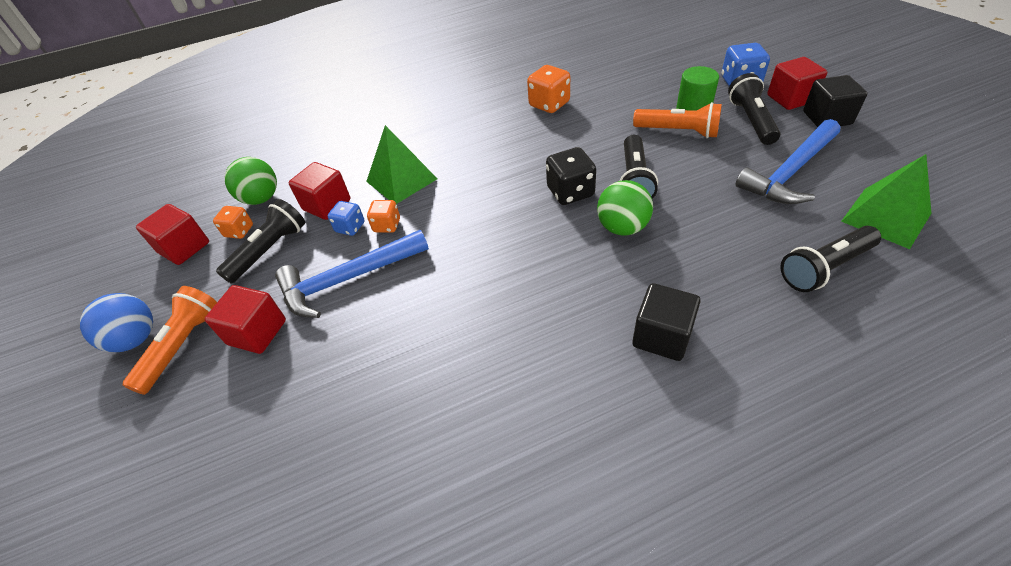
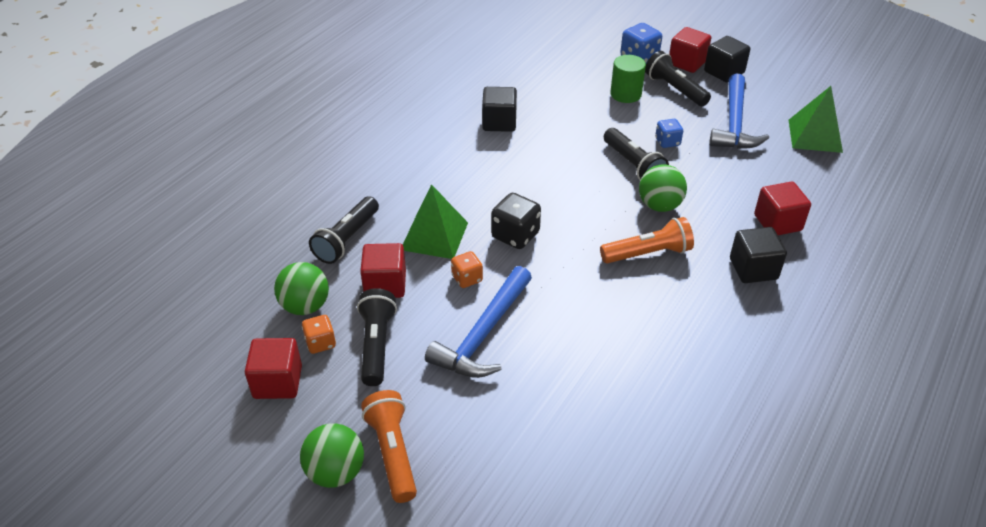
camera: 40 degrees left, 5 degrees down
blue ball [80,293,153,352] -> green ball [300,424,364,488]
red cube [205,285,286,354] -> red cube moved to [754,181,811,235]
blue dice [328,201,364,236] -> blue dice moved to [655,119,683,148]
orange dice [527,65,570,113] -> black cube [482,87,517,132]
black dice [546,147,596,205] -> black dice moved to [491,193,541,249]
orange flashlight [633,102,722,138] -> orange flashlight moved to [600,217,694,263]
black flashlight [780,226,881,292] -> black flashlight moved to [309,196,379,264]

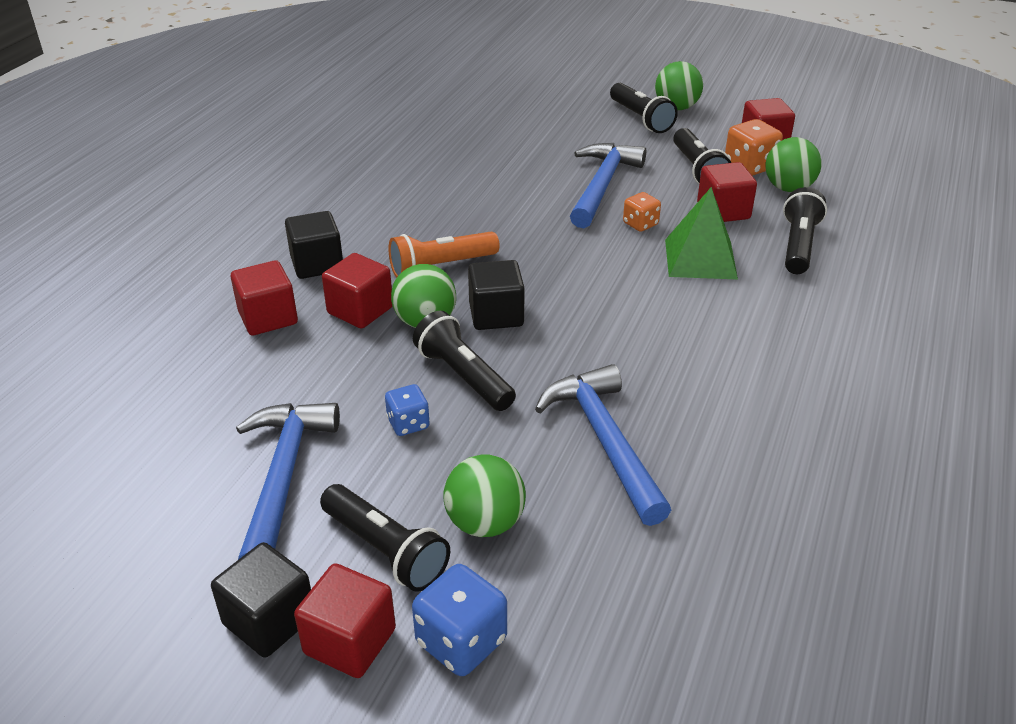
camera: 170 degrees right, 5 degrees down
orange dice [302,315,336,354] -> orange dice [725,119,783,176], size x1.60
orange flashlight [361,390,417,503] -> black flashlight [610,83,678,133]
black cube [482,87,517,132] -> black cube moved to [468,260,525,330]
black dice [491,193,541,249] -> none
green cylinder [610,55,646,103] -> green ball [443,455,526,537]
green pyramid [789,86,843,153] -> none
none -> red cube [322,253,392,329]
none -> blue hammer [535,364,671,526]

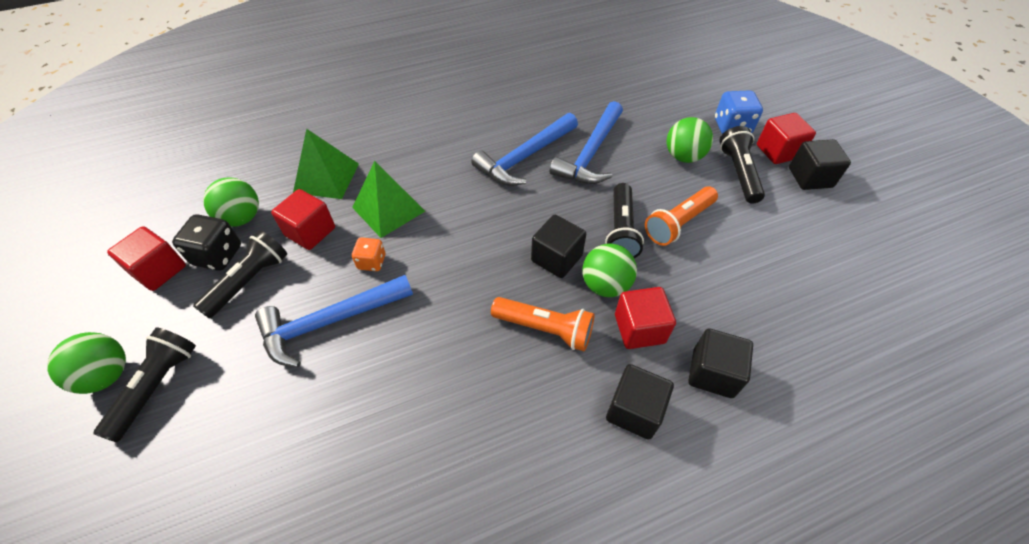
camera: 135 degrees left, 15 degrees up
red cube [231,260,298,335] -> black cube [688,328,753,398]
blue hammer [236,403,340,560] -> blue hammer moved to [471,113,578,186]
blue dice [385,384,430,436] -> orange flashlight [645,186,718,246]
orange dice [725,119,783,176] -> black dice [172,214,241,271]
black flashlight [783,187,827,274] -> green pyramid [293,129,359,199]

